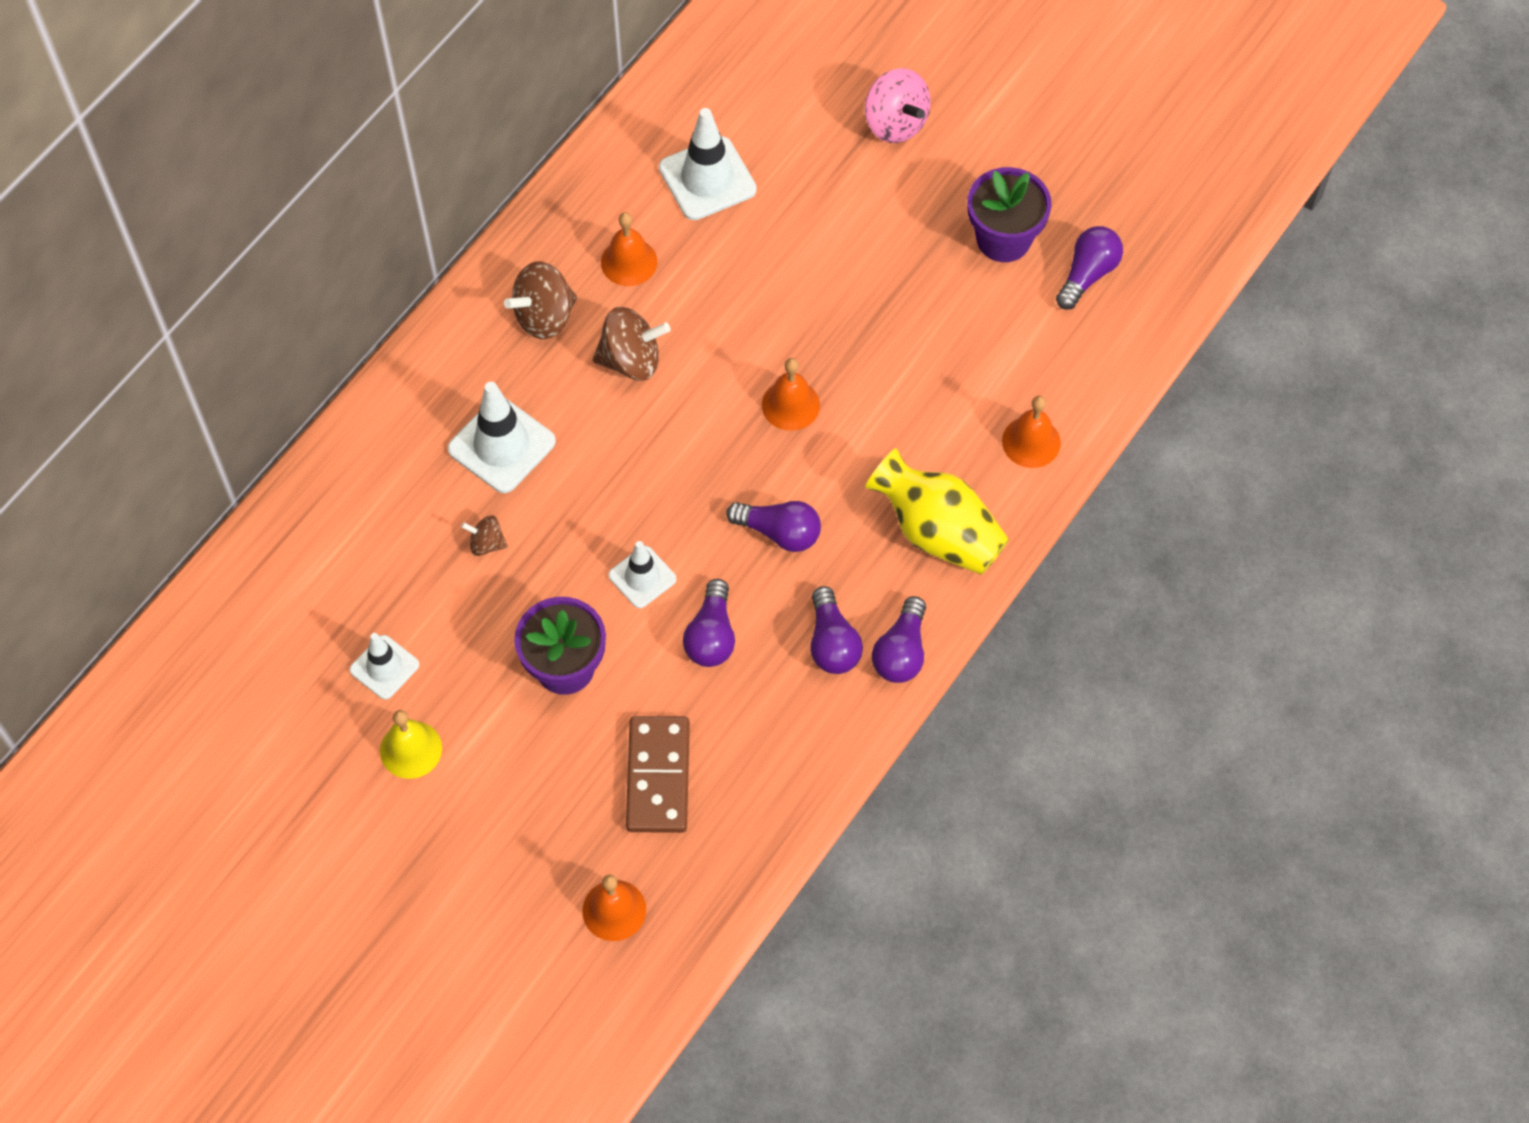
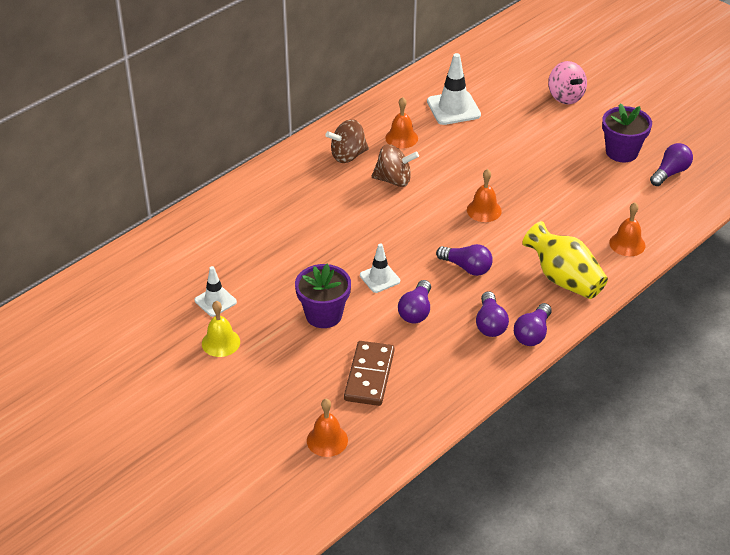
camera: 10 degrees right, 20 degrees down
white traffic cone [448,382,556,493] -> none
brown spinning top [461,516,508,556] -> none

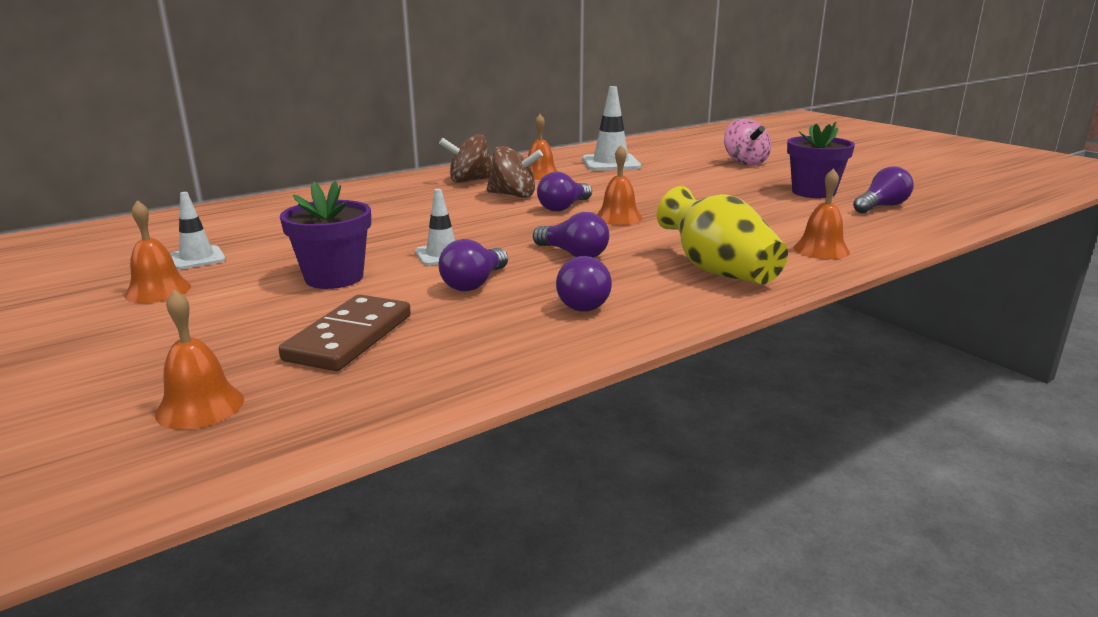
camera: 10 degrees right, 20 degrees down
yellow bell [202,301,240,357] -> orange bell [124,200,191,303]
purple light bulb [514,303,552,346] -> purple light bulb moved to [537,172,592,211]

